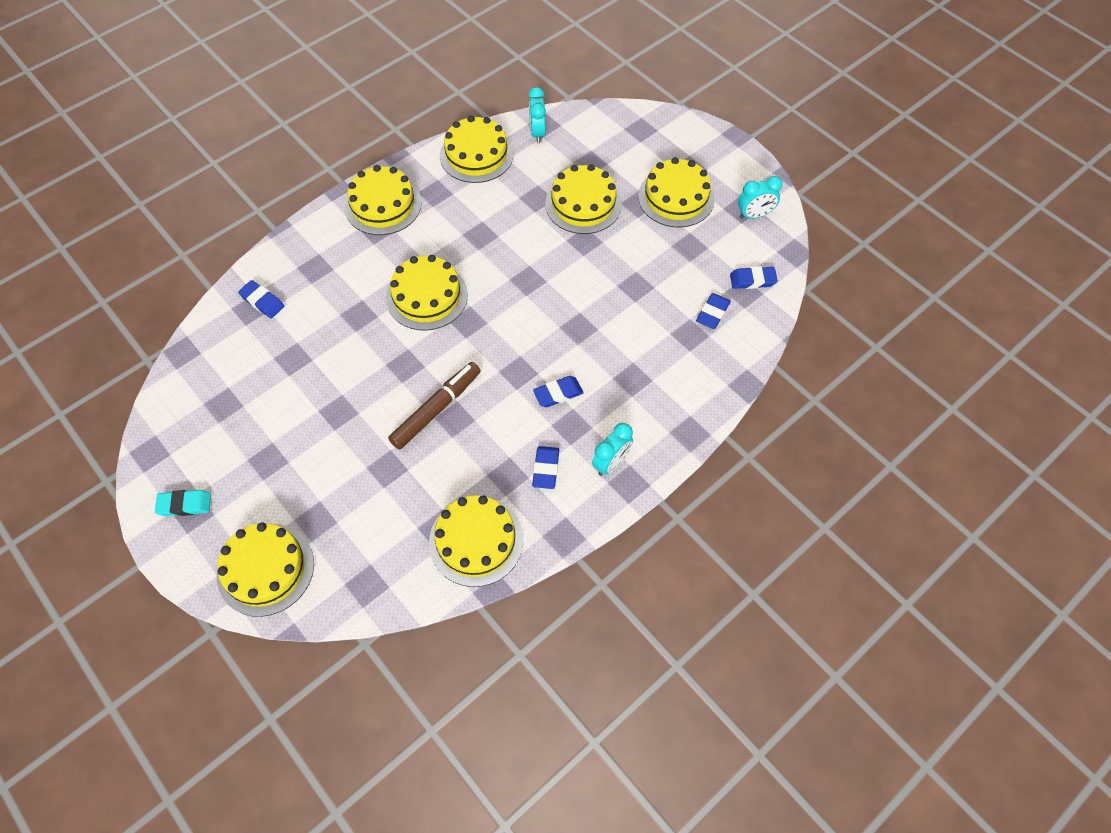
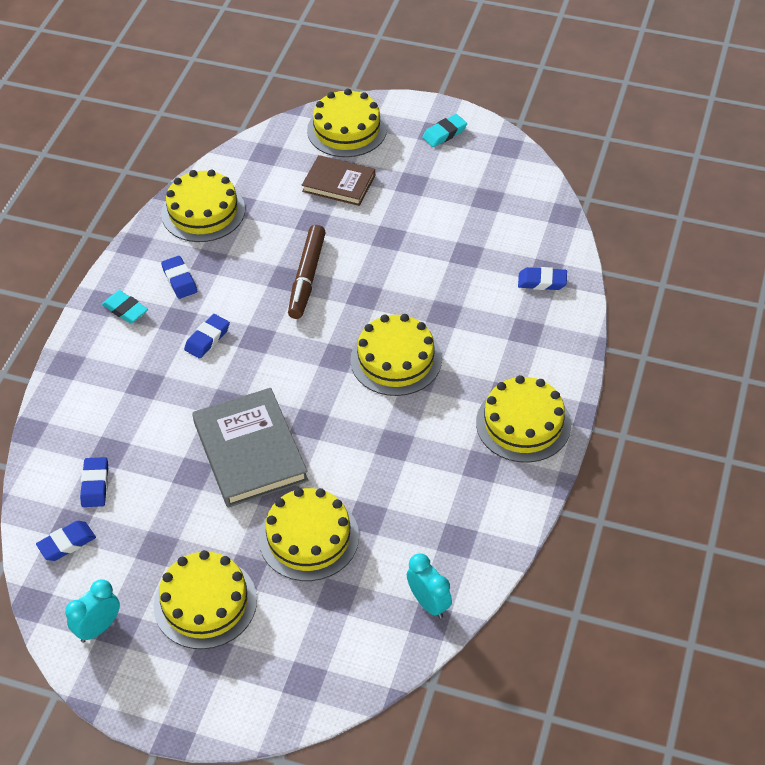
camera: 150 degrees right, 10 degrees down
yellow cake [440,116,514,183] -> none
turquoise clock [592,423,633,476] -> turquoise eraser [102,290,148,323]
none -> grey book [192,388,308,508]
none -> brown book [302,155,375,206]

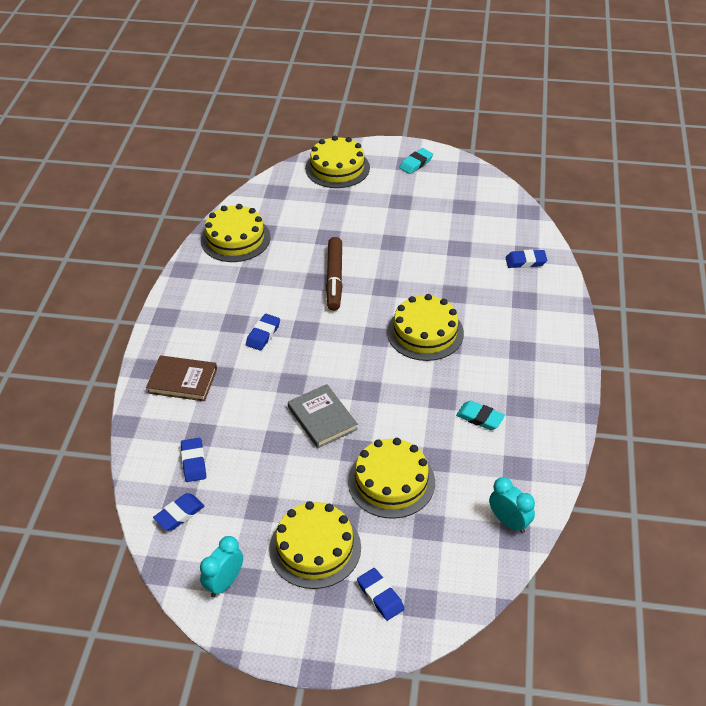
camera: 10 degrees left, 5 degrees down
turquoise eraser [102,290,148,323] -> turquoise eraser moved to [456,401,505,430]
blue eraser [161,256,197,299] -> blue eraser moved to [357,568,405,621]
grey book [192,388,308,508] -> grey book [288,384,358,448], size x0.63
brown book [302,155,375,206] -> brown book moved to [146,355,217,401]
yellow cake [476,375,571,463] -> none

